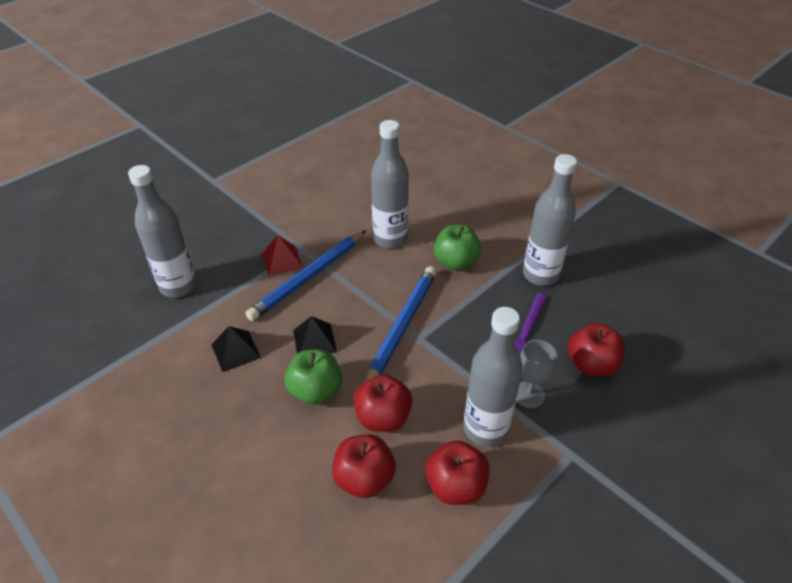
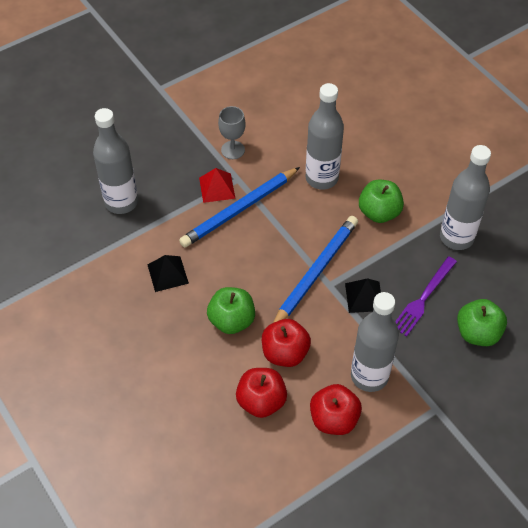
camera: 10 degrees right, 10 degrees up
black pyramid [293,316,337,354] -> black pyramid moved to [345,278,381,313]
grey goblet [516,340,557,408] -> grey goblet moved to [218,106,246,159]
red apple [568,323,625,376] -> green apple [457,299,507,346]

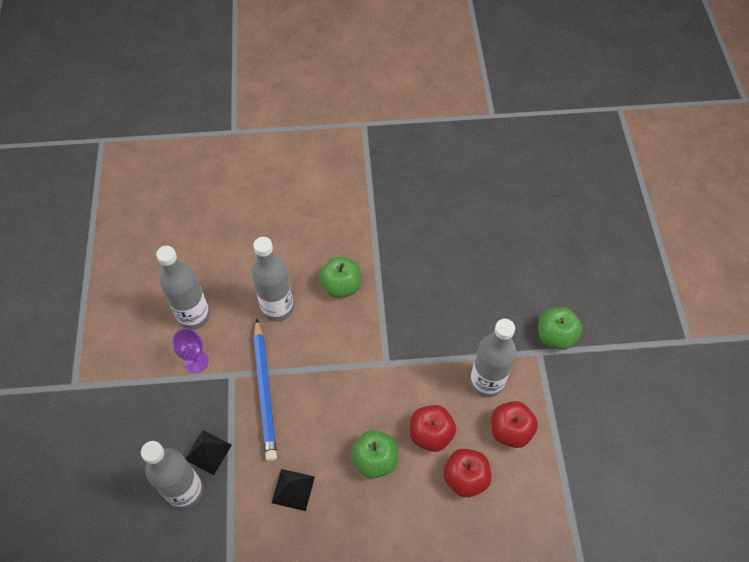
camera: 60 degrees left, 5 degrees up
red pyramid [199,168,236,203] -> none
grey goblet [218,106,246,159] -> purple goblet [172,328,209,373]
blue pencil [273,216,358,323] -> none
black pyramid [345,278,381,313] -> black pyramid moved to [185,430,232,475]
purple fork [395,256,457,336] -> none
grey bottle [440,145,491,250] -> grey bottle moved to [156,246,210,330]
green apple [457,299,507,346] -> green apple moved to [538,307,583,350]

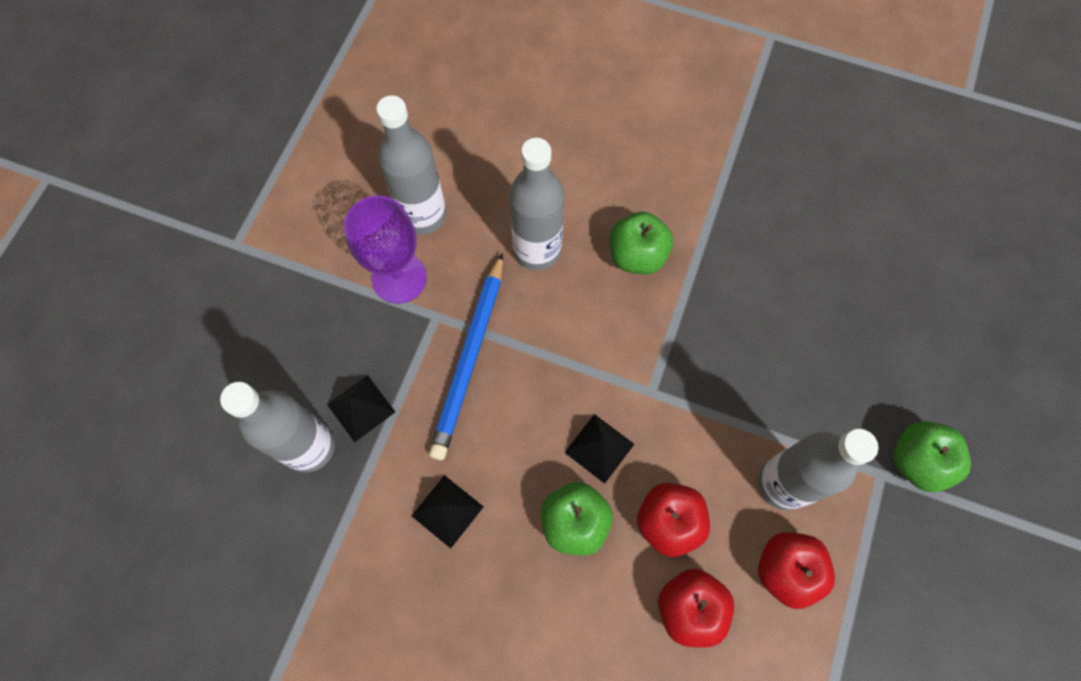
camera: 25 degrees right, 10 degrees up
purple goblet [172,328,209,373] -> purple goblet [344,196,427,304], size x1.55
none -> black pyramid [564,414,634,484]

